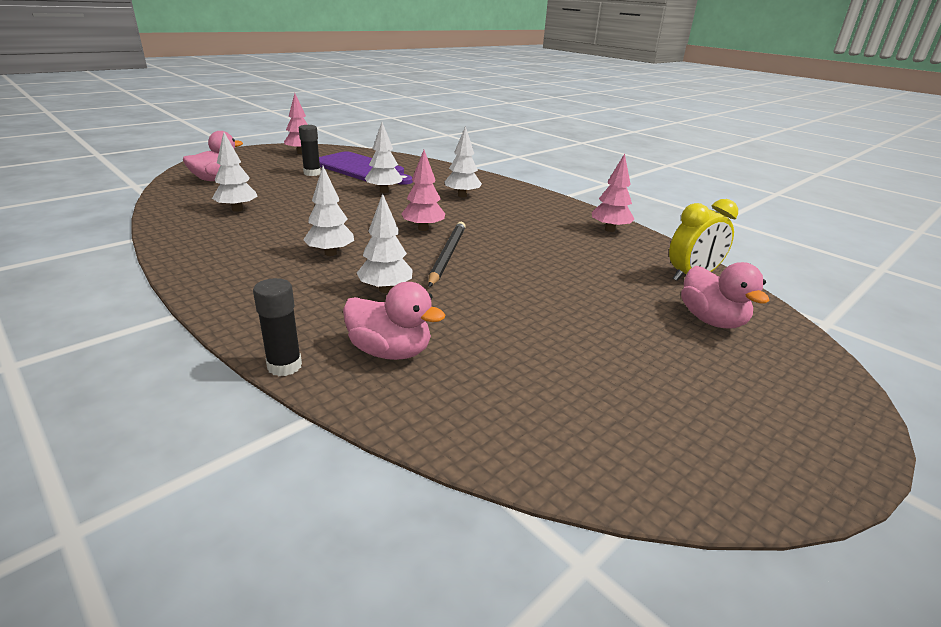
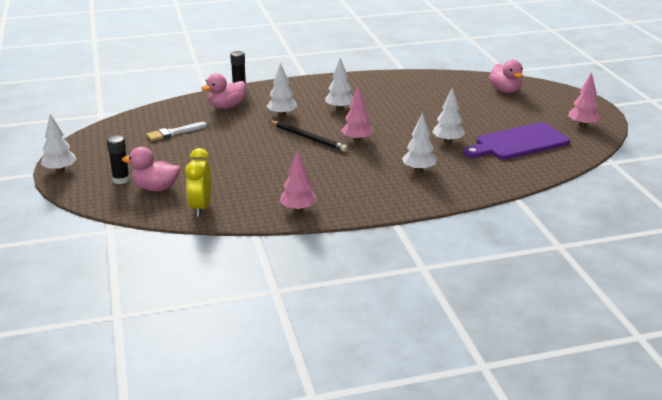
camera: 120 degrees right, 0 degrees up
white tree [212,132,258,212] -> white tree moved to [41,114,77,173]
black glue stick [299,125,321,176] -> black glue stick moved to [107,135,130,184]
none -> white brush [147,122,207,141]

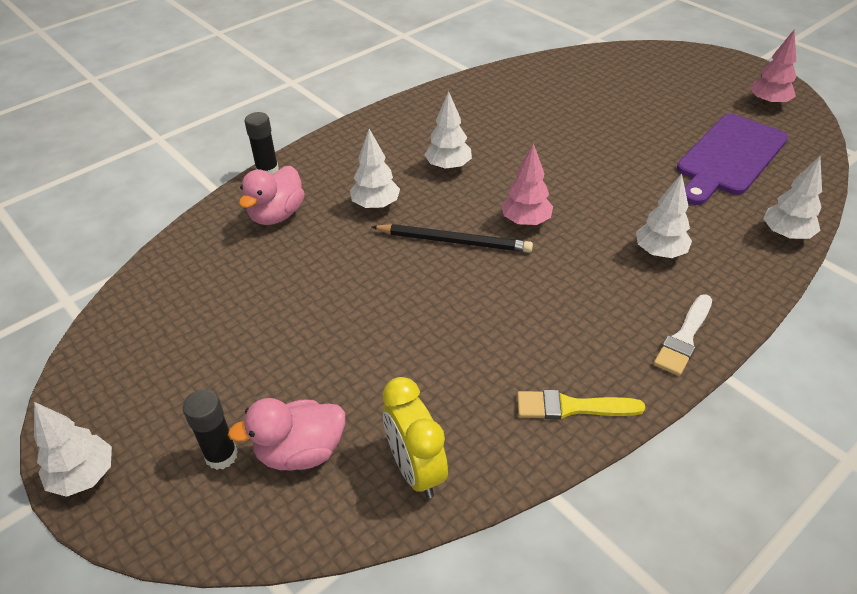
camera: 25 degrees left, 15 degrees up
white brush [147,122,207,141] -> white brush moved to [654,294,712,376]
pink tree [279,150,317,212] -> yellow brush [517,390,645,419]
white tree [432,88,465,144] -> white tree moved to [763,156,822,239]
pink duck [489,60,523,93] -> none

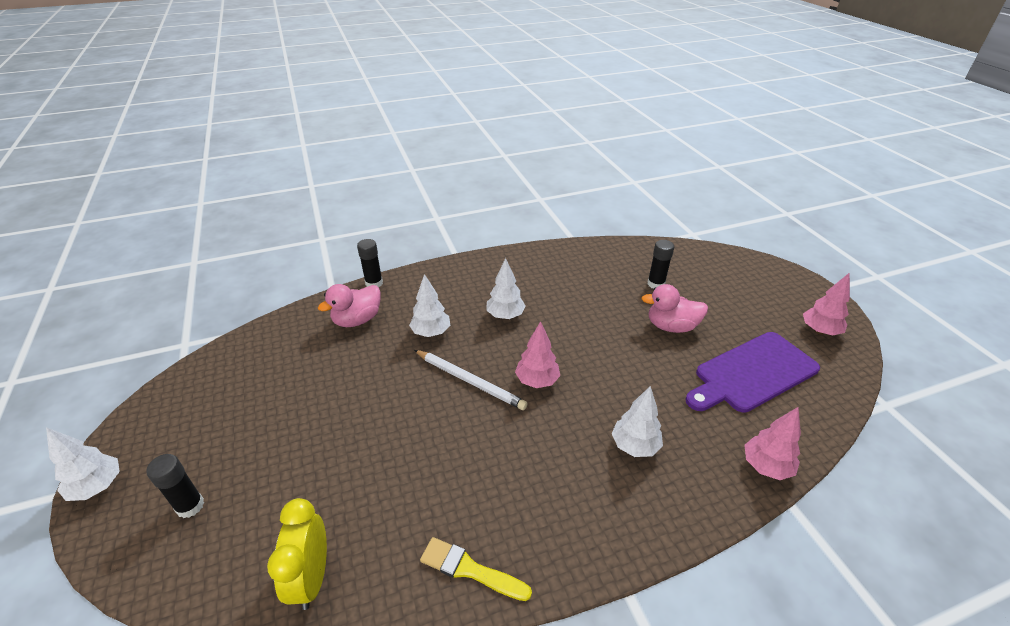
camera: 20 degrees right, 5 degrees down
pink duck [228,398,345,471] -> pink duck moved to [641,284,708,333]
black pencil [372,224,533,253] -> white pencil [414,350,528,410]
white brush [654,294,712,376] -> none
white tree [763,156,822,239] -> pink tree [744,407,801,480]
none -> black glue stick [647,240,674,289]

